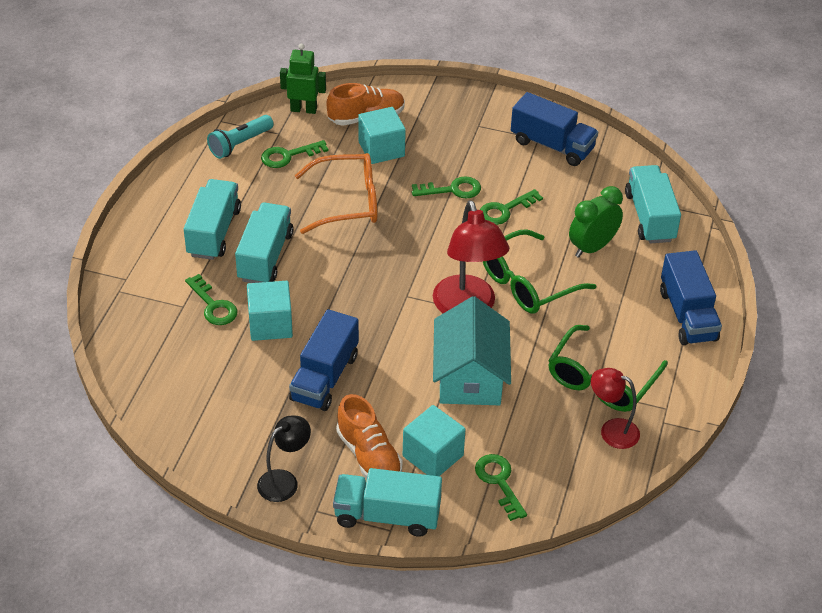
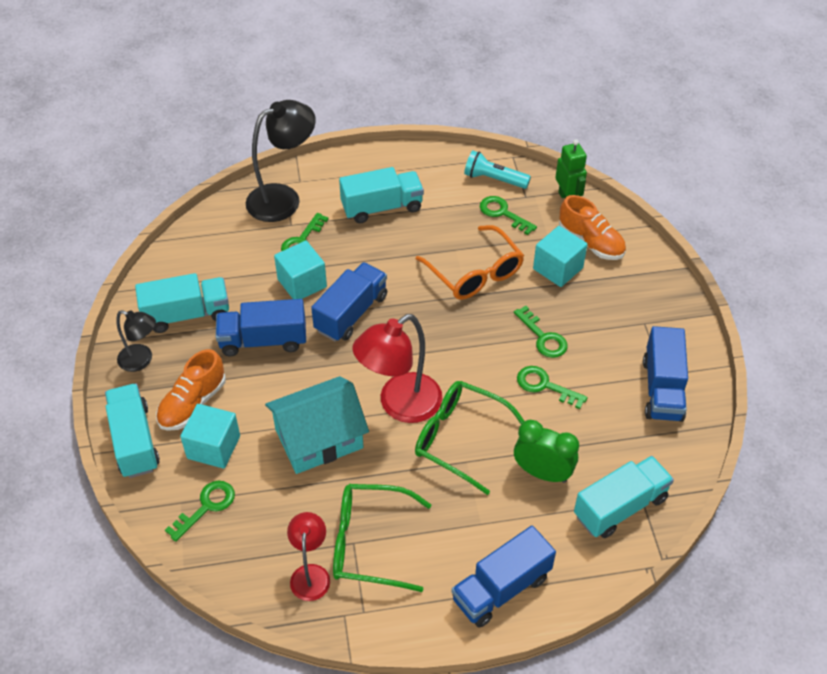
camera: 65 degrees right, 5 degrees up
turquoise truck [235,203,293,283] -> turquoise truck moved to [135,273,229,333]
none -> black lamp [246,100,316,222]
none -> blue truck [311,262,387,342]

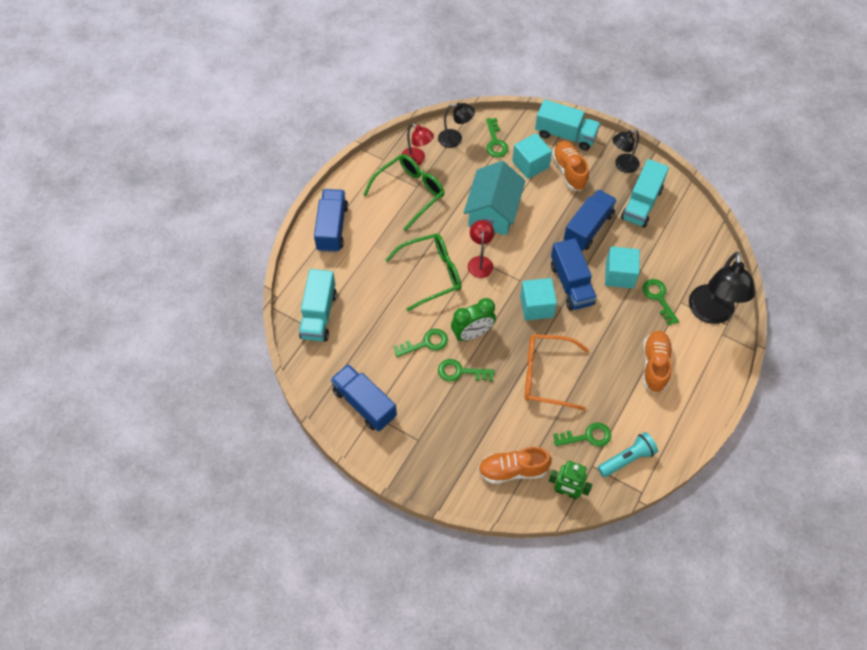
camera: 130 degrees right, 10 degrees up
turquoise truck [339,167,424,223] -> orange shoe [643,331,672,393]
red lamp [352,314,442,423] -> red lamp [468,220,494,278], size x0.58
green clock [514,420,579,483] -> green clock moved to [451,298,496,341]
turquoise cube [533,226,587,287] -> turquoise cube moved to [520,278,557,320]
none -> black lamp [438,103,475,148]

